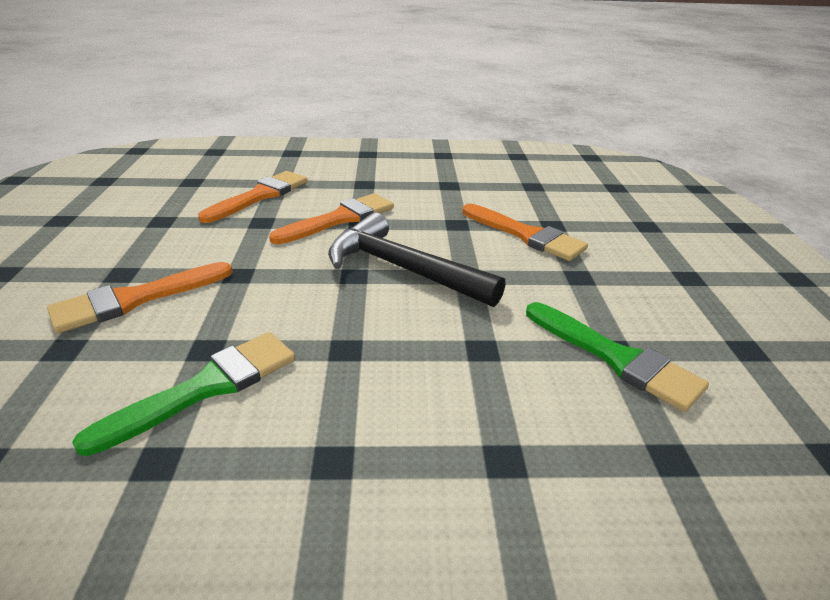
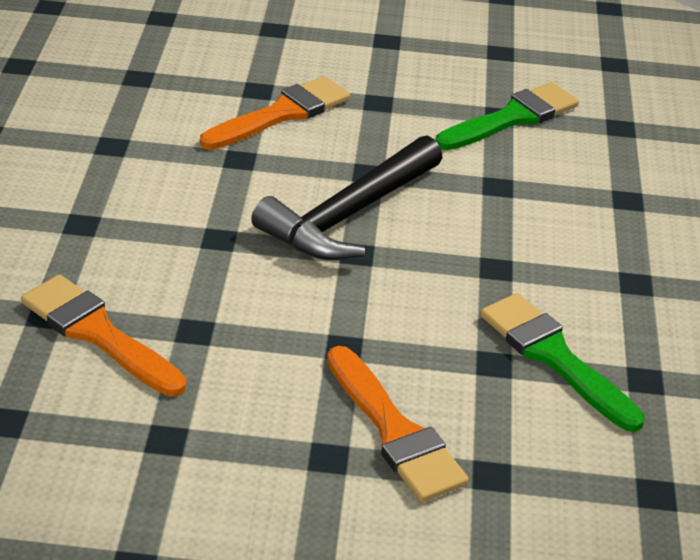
camera: 85 degrees left, 5 degrees up
orange brush [269,193,394,244] -> none

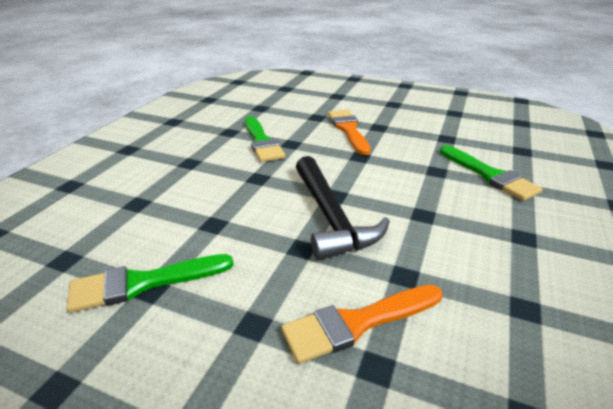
camera: 160 degrees left, 5 degrees down
orange brush [21,274,186,396] -> green brush [440,145,543,201]
black hammer [251,135,443,260] -> black hammer turned 105 degrees clockwise [296,156,390,260]

